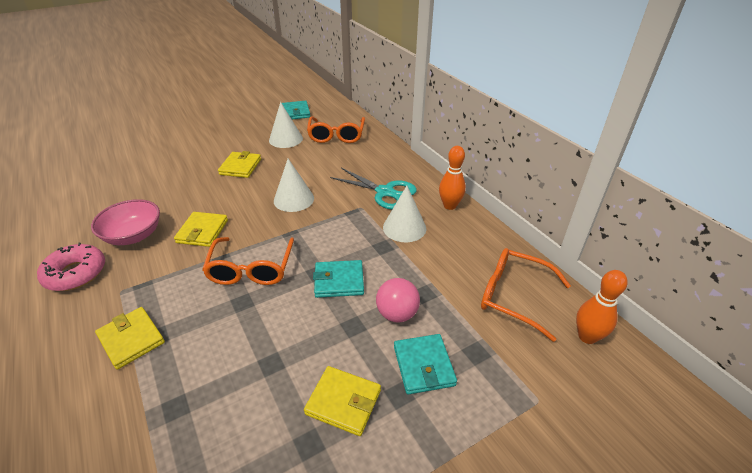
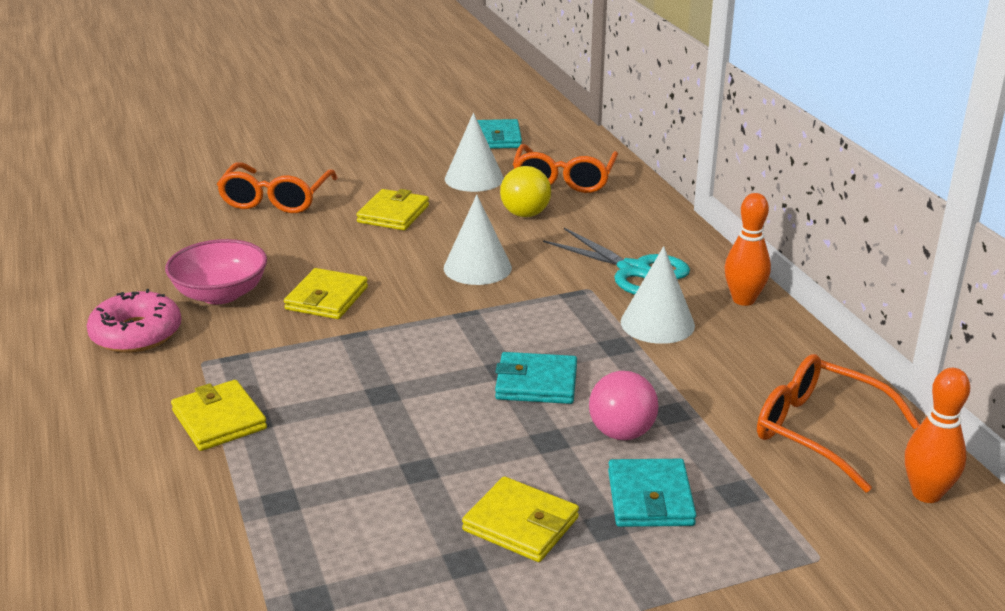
camera: 10 degrees right, 10 degrees down
orange glasses [202,237,294,285] -> orange glasses moved to [217,162,338,213]
none -> yellow ball [500,166,551,217]

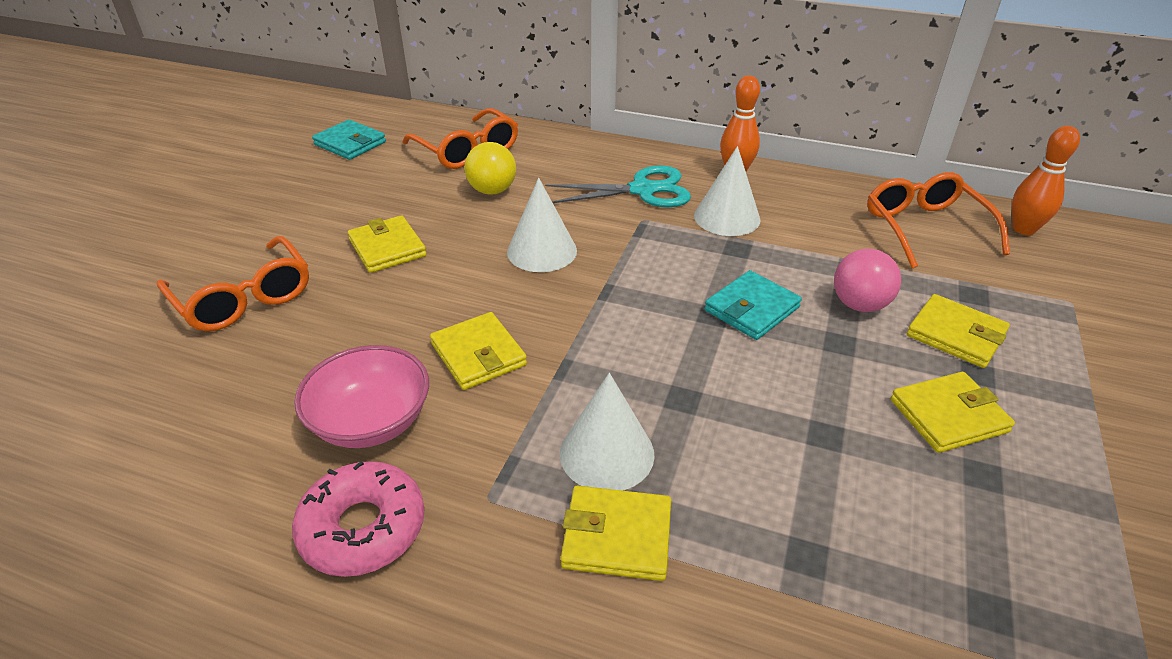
camera: 50 degrees left, 10 degrees up
white cone [445,113,504,192] -> white cone moved to [560,373,655,491]
turquoise wallet [608,459,696,527] -> yellow wallet [907,294,1010,368]
orange glasses [757,354,920,493] -> orange glasses turned 90 degrees clockwise [867,172,1010,268]

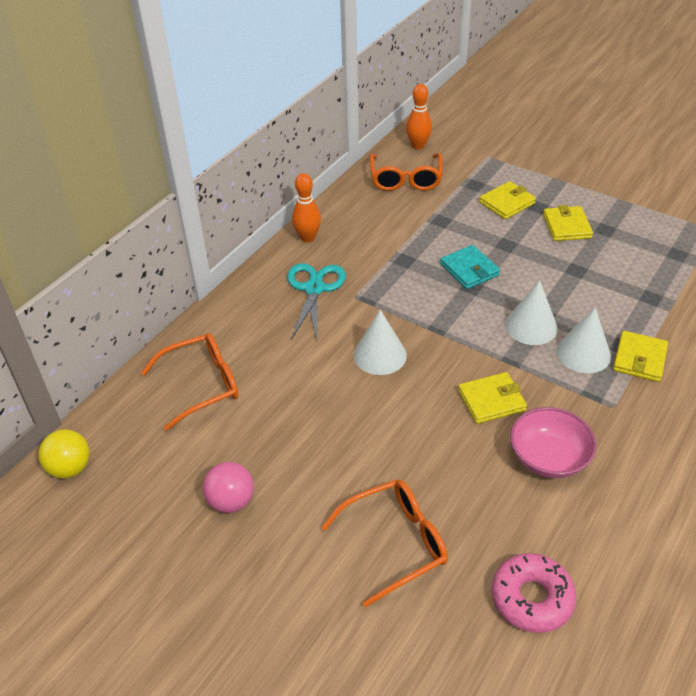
camera: 75 degrees left, 5 degrees up
pink donut [292,461,425,577] -> pink donut moved to [492,553,576,633]
turquoise wallet [312,119,386,160] -> none
yellow wallet [348,215,426,273] -> none
yellow ball [464,142,516,195] -> yellow ball moved to [38,429,90,478]
white cone [694,146,761,236] -> white cone moved to [505,280,558,345]
pink ball [834,249,901,312] -> pink ball moved to [203,462,254,513]
orange glasses [867,172,1010,268] -> orange glasses turned 90 degrees counterclockwise [370,153,443,191]

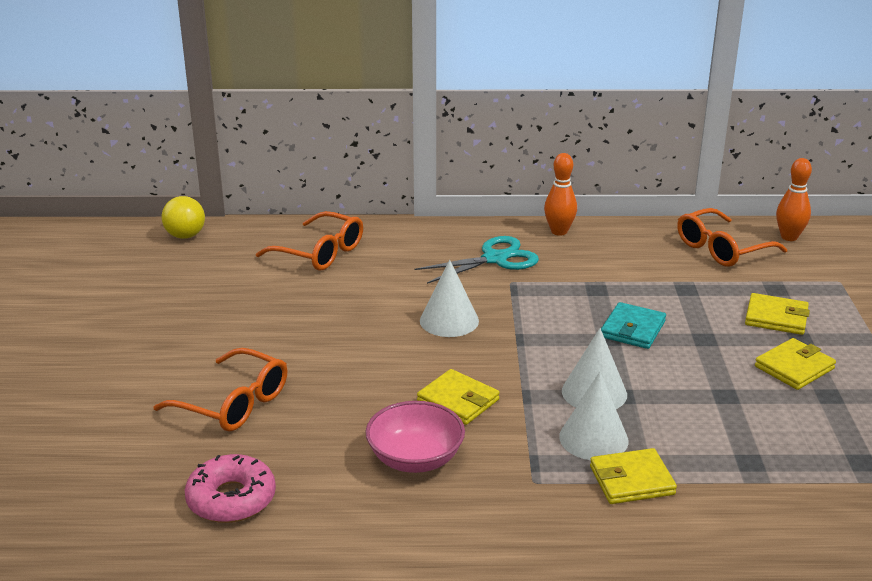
camera: 55 degrees right, 15 degrees down
pink ball [203,462,254,513] -> none

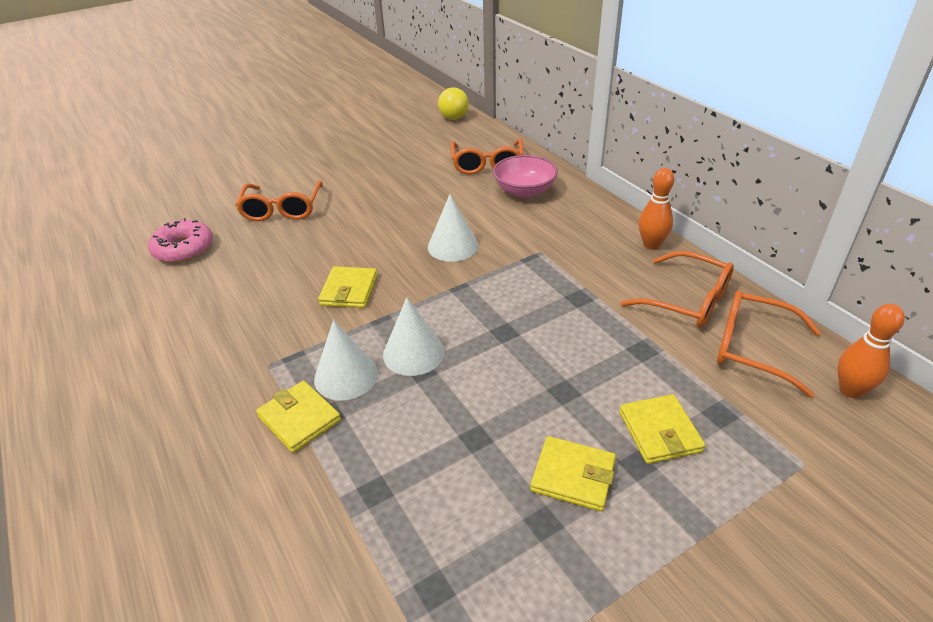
camera: 60 degrees right, 10 degrees up
pink bowl [365,401,465,473] -> pink bowl moved to [493,155,558,198]
turquoise scissors [415,236,539,284] -> none
turquoise wallet [601,302,666,349] -> none
none -> orange glasses [620,251,734,328]

